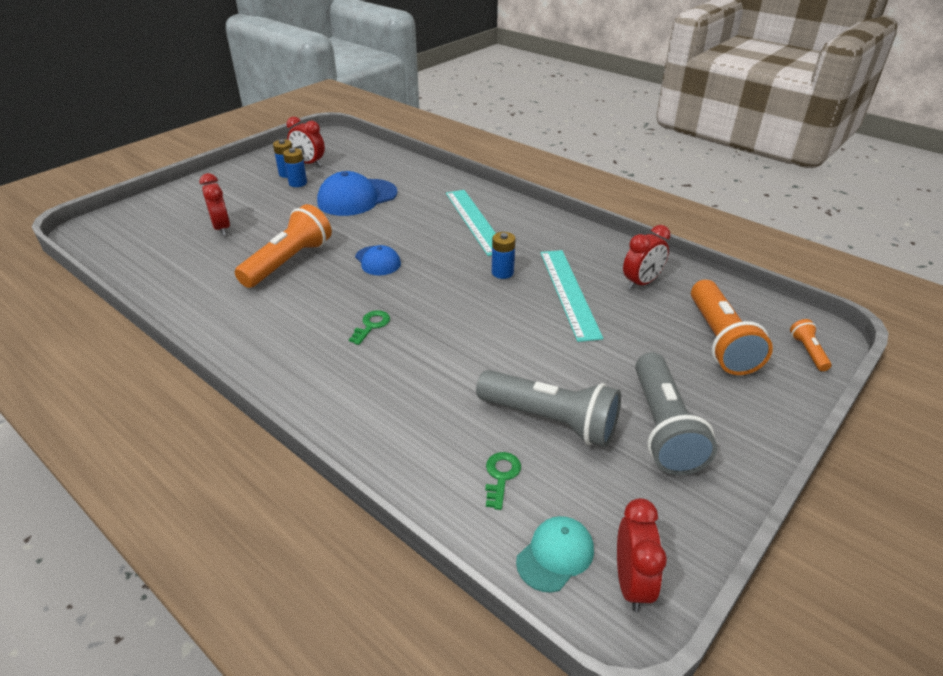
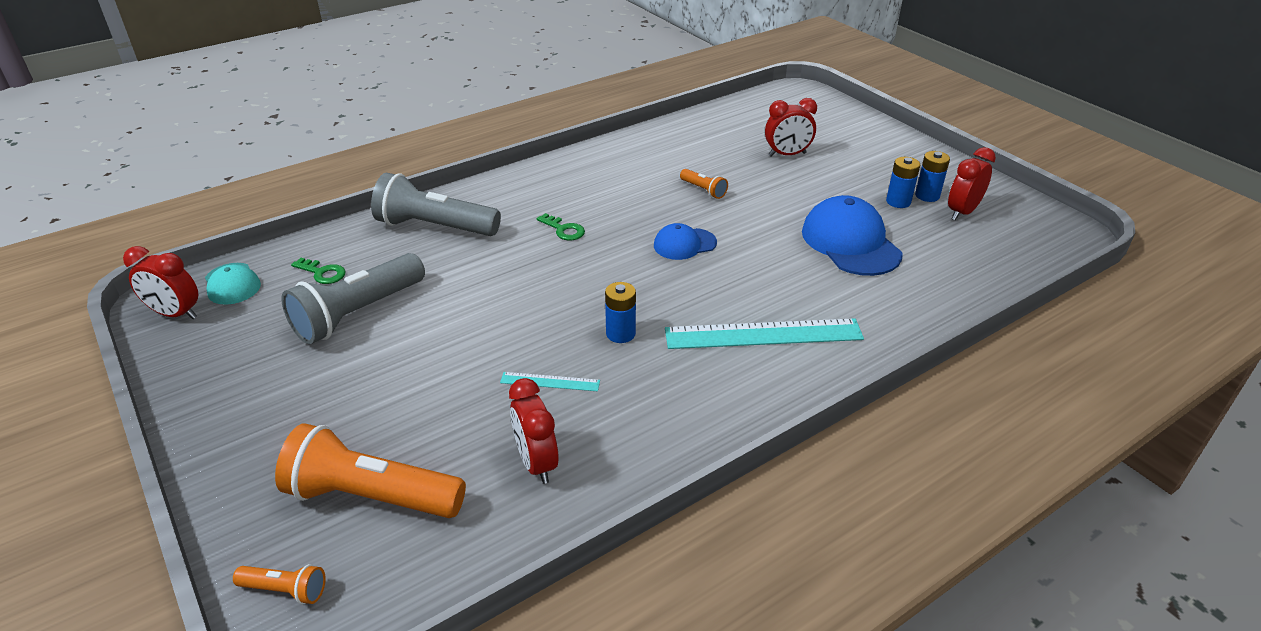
camera: 105 degrees right, 0 degrees up
orange flashlight [235,204,332,288] -> orange flashlight [680,169,728,199], size x0.46
turquoise ruler [541,250,603,342] -> turquoise ruler [500,372,600,391], size x0.47
grey flashlight [635,352,717,475] -> grey flashlight moved to [371,173,501,236]

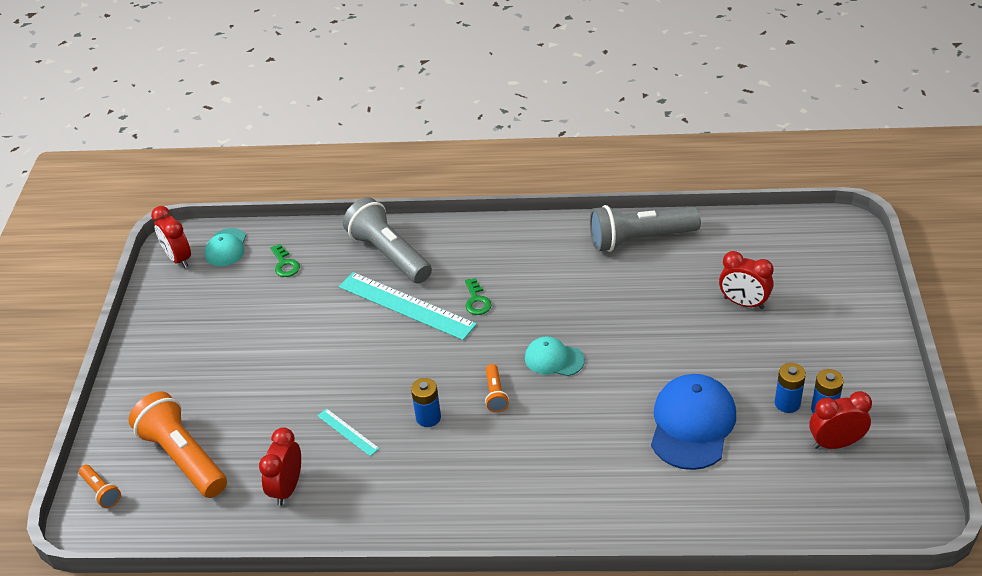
camera: 40 degrees right, 5 degrees up
grey flashlight [281,253,425,344] -> grey flashlight moved to [590,205,701,252]
blue cap [654,223,717,260] -> turquoise cap [525,336,585,376]
turquoise ruler [665,319,864,349] -> turquoise ruler moved to [339,272,477,340]
orange flashlight [680,169,728,199] -> orange flashlight moved to [485,364,509,412]

